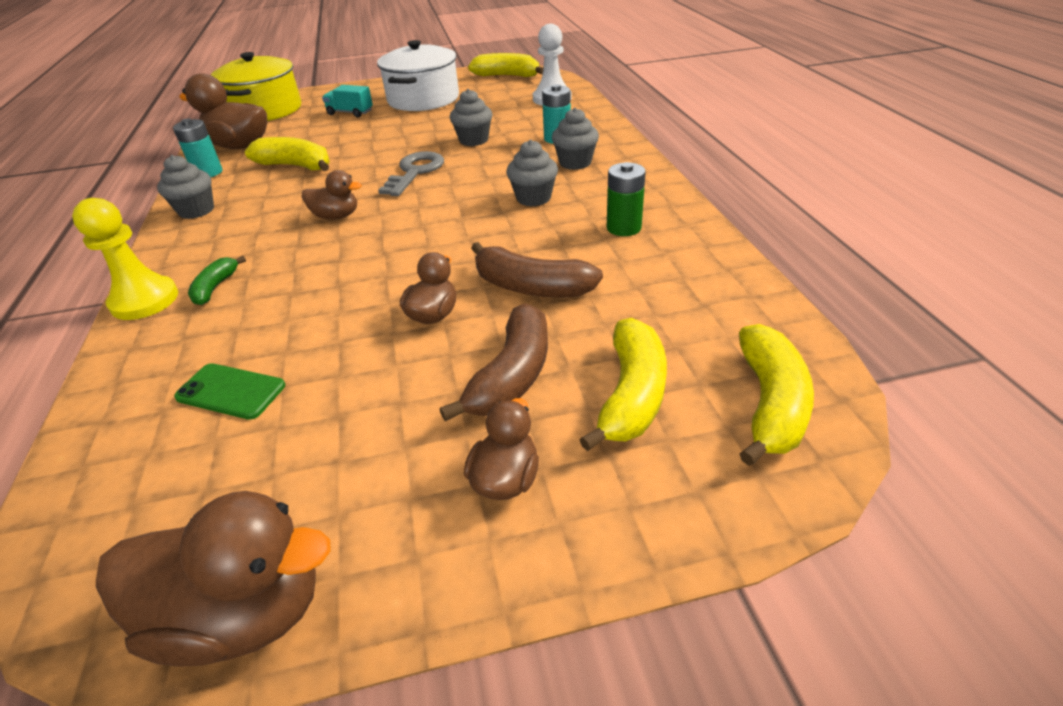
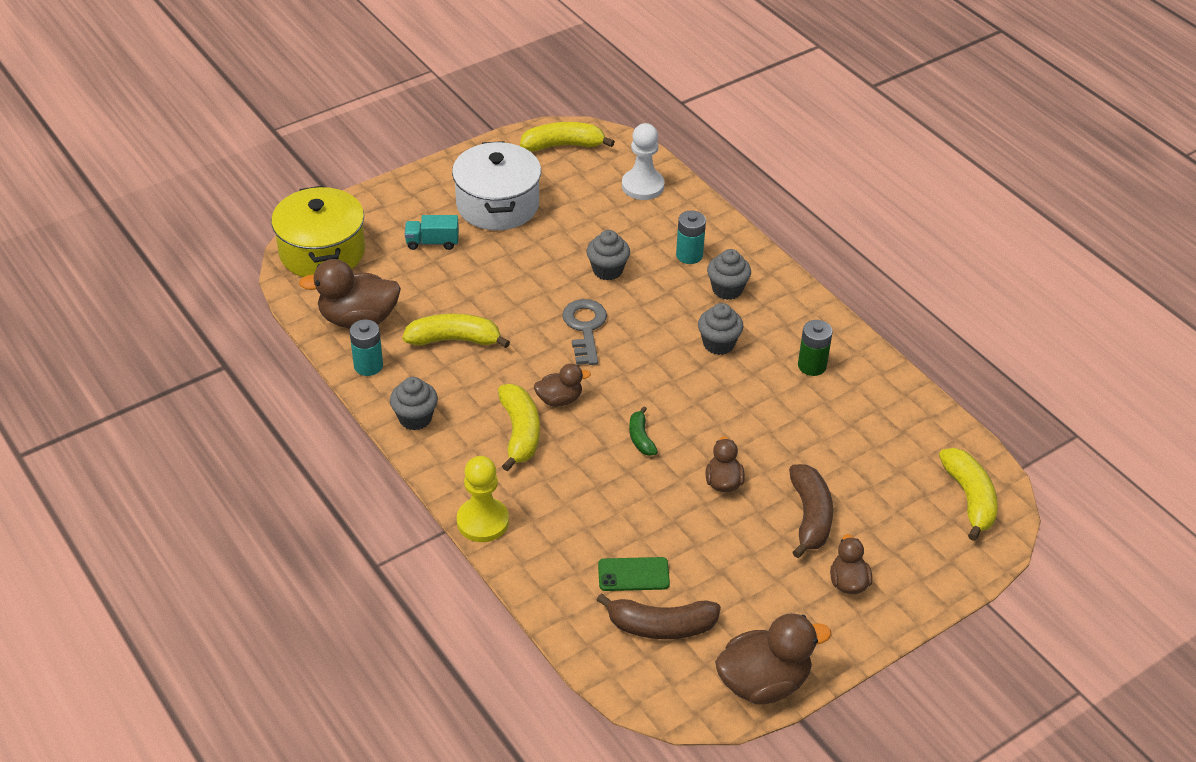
camera: 25 degrees left, 5 degrees up
green banana [188,256,246,305] -> green banana moved to [629,406,658,456]
brown banana [471,242,603,298] -> brown banana moved to [597,593,721,639]
yellow banana [579,318,667,451] -> yellow banana moved to [498,384,540,471]

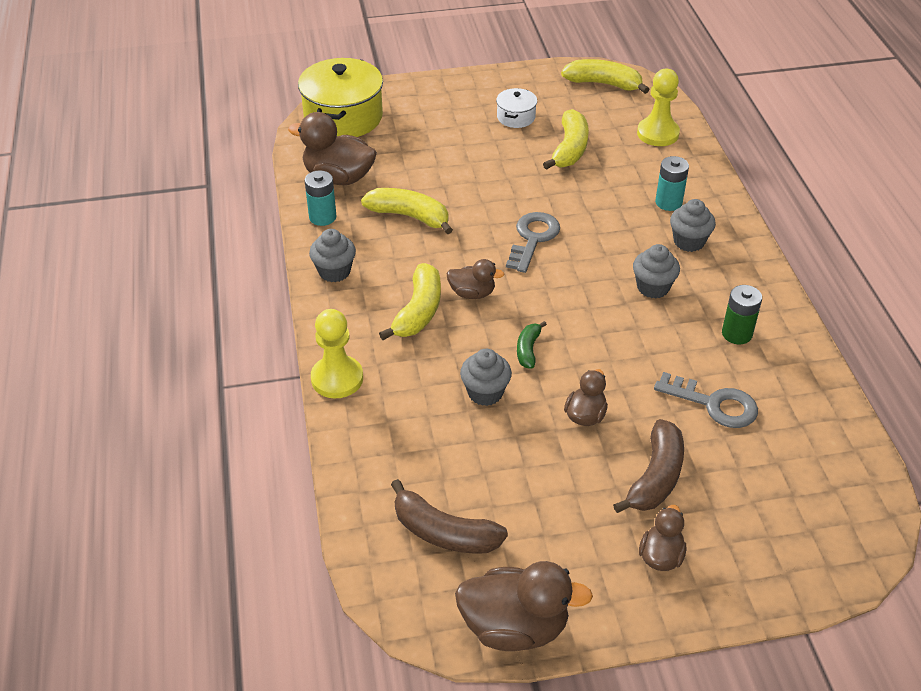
camera: 25 degrees right, 0 degrees up
turquoise truck [405,215,459,250] -> none
white pot [452,141,541,230] -> white pot [496,88,537,128], size x0.49
grey cupcake [587,230,630,280] -> grey cupcake moved to [460,349,512,406]
green phone [598,557,670,591] -> none
white pawn [622,123,664,200] -> yellow pawn [637,69,680,146]
yellow banana [939,448,998,541] -> yellow banana moved to [543,109,589,170]
none -> grey key [654,372,758,428]

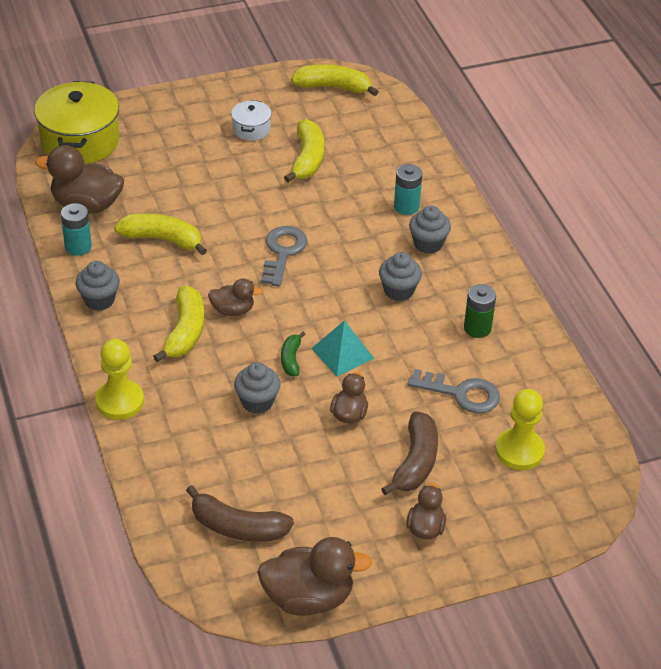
camera: 10 degrees left, 0 degrees up
yellow pawn [637,69,680,146] -> yellow pawn moved to [495,389,545,470]
none -> turquoise pyramid [311,320,375,376]

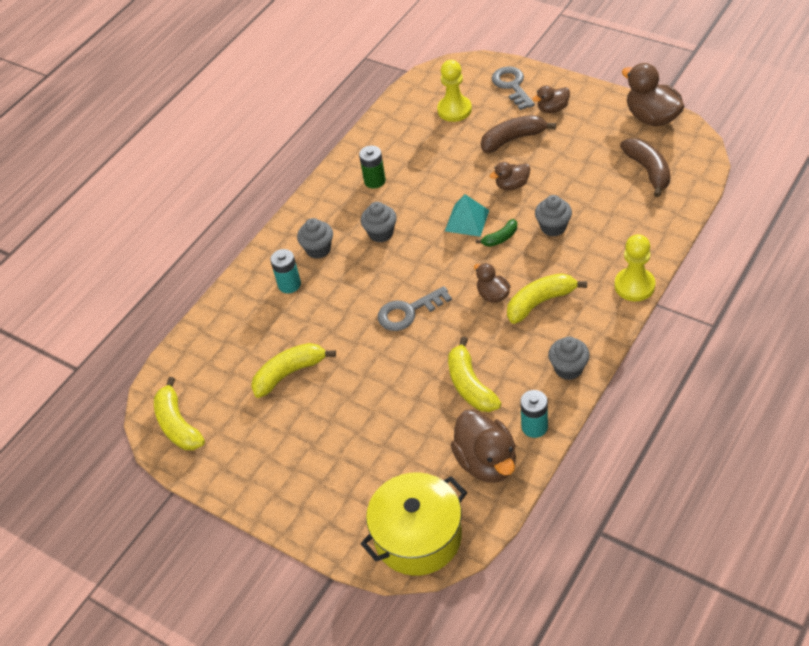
camera: 120 degrees left, 5 degrees up
white pot [231,100,272,140] -> none
grey key [408,369,500,413] -> grey key moved to [492,67,535,110]

